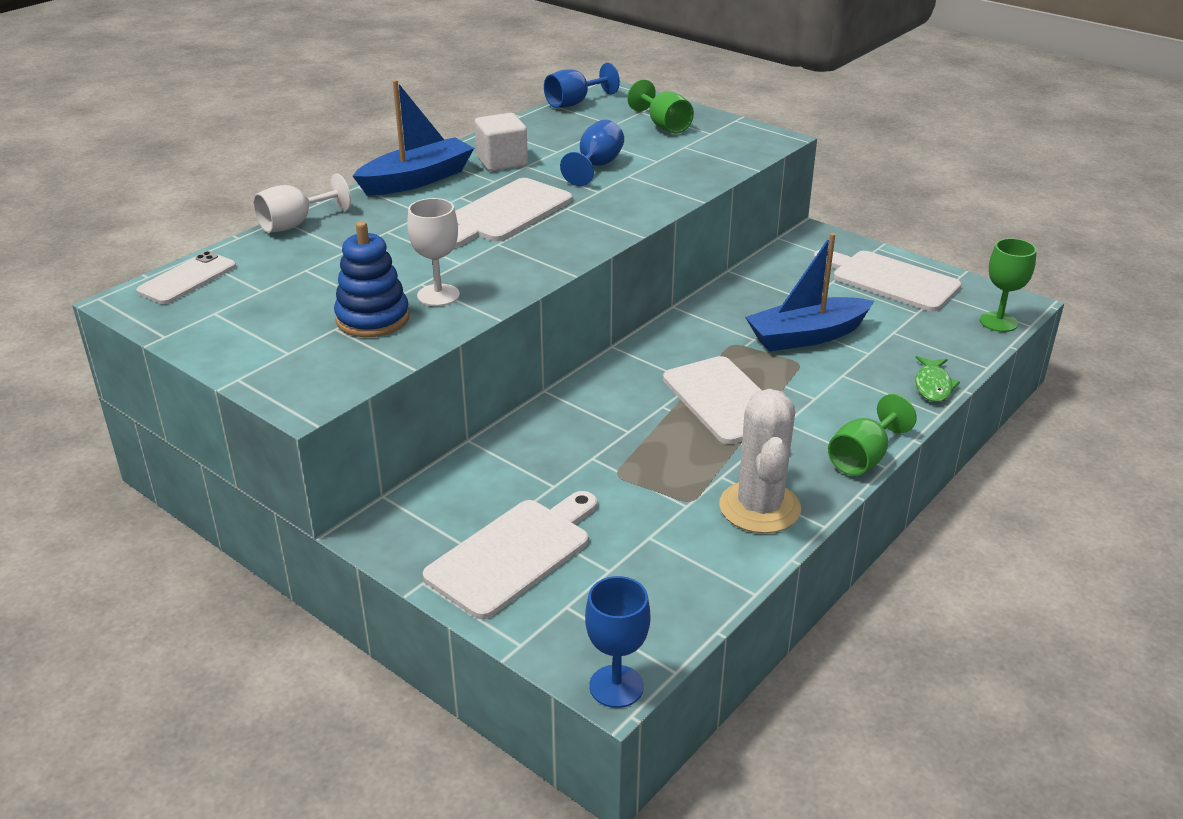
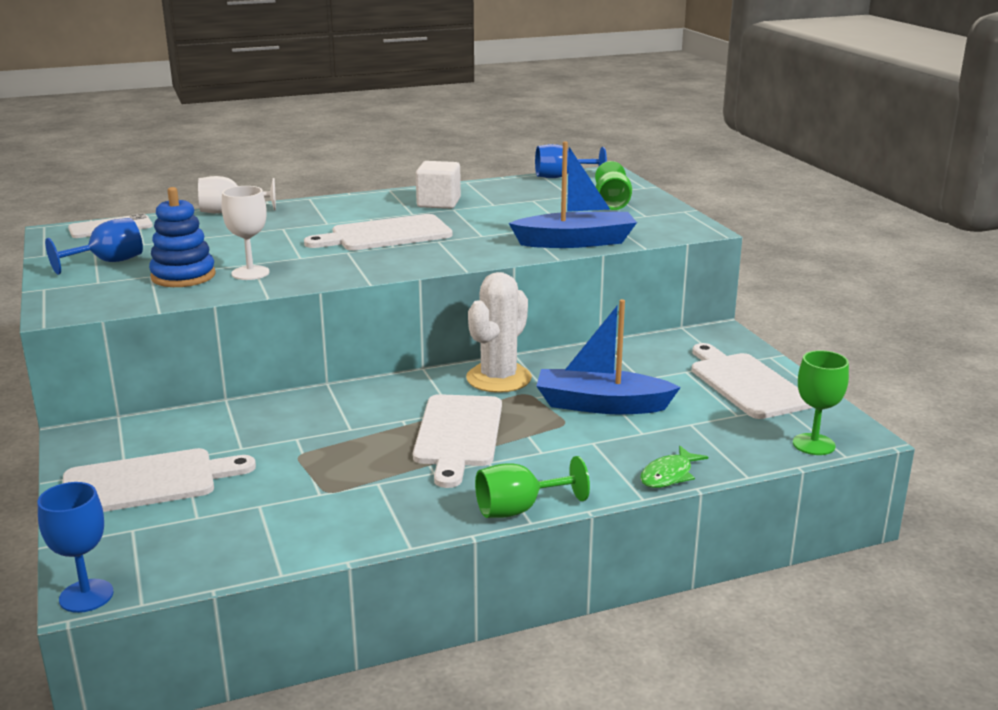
camera: 30 degrees right, 10 degrees down
blue boat [353,80,474,196] -> blue boat moved to [509,141,637,248]
blue goblet [560,120,624,186] -> blue goblet moved to [45,218,143,275]
white cactus [719,389,801,533] -> white cactus moved to [466,272,532,393]

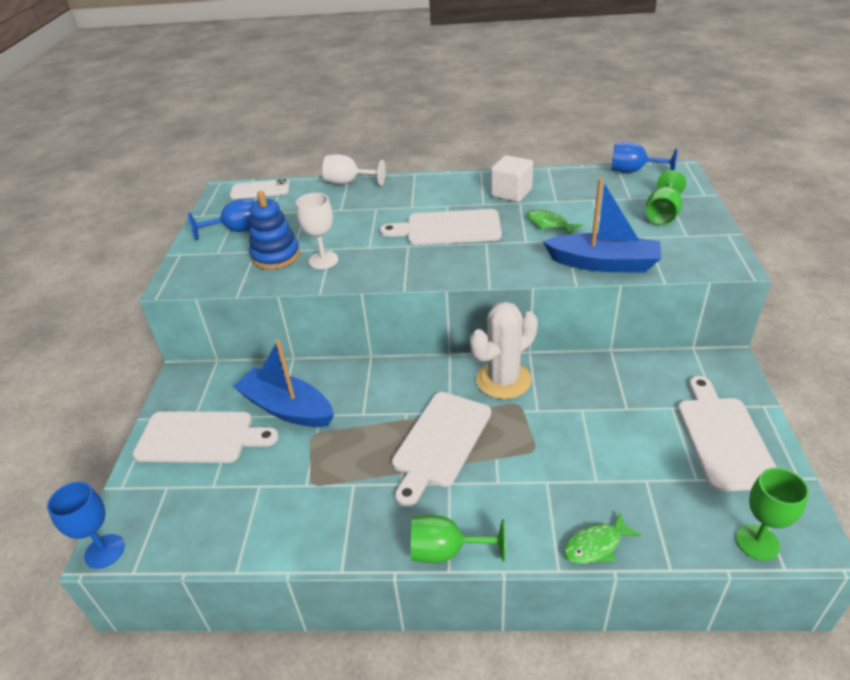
camera: 25 degrees right, 15 degrees up
blue boat [536,299,681,414] -> blue boat moved to [233,340,334,427]
none -> green fish [526,209,583,235]

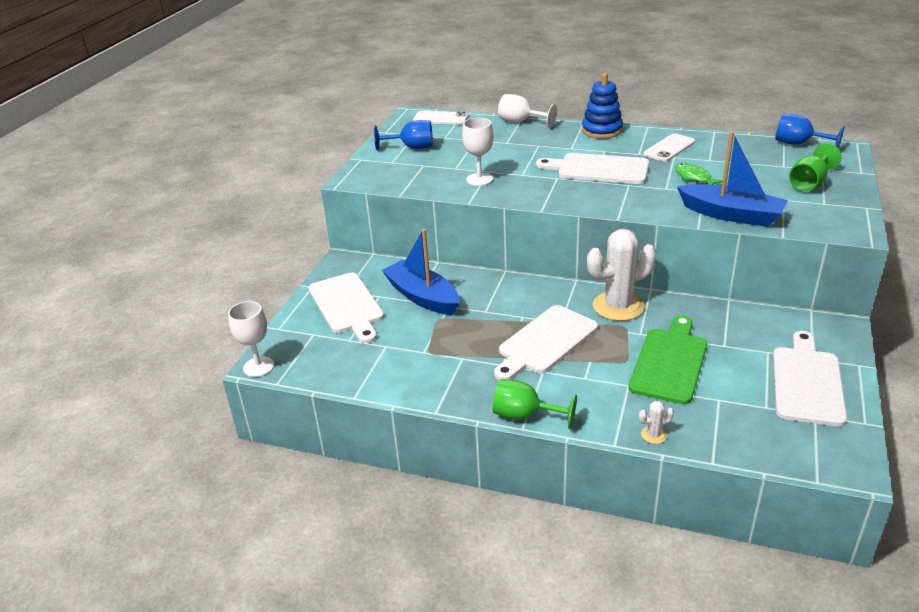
camera: 15 degrees right, 5 degrees down
blue goblet [47,482,125,569] -> white goblet [228,301,274,377]
white cutting board [133,411,279,463] -> white cutting board turned 45 degrees clockwise [308,272,384,343]
blue stacking toy [249,191,300,269] -> blue stacking toy moved to [582,73,623,139]
white cube [491,155,533,202] -> white phone [643,133,695,162]
green fish [564,513,641,564] -> white cactus [639,401,674,444]
green goblet [736,468,809,561] -> none
none -> green cutting board [628,316,707,404]

